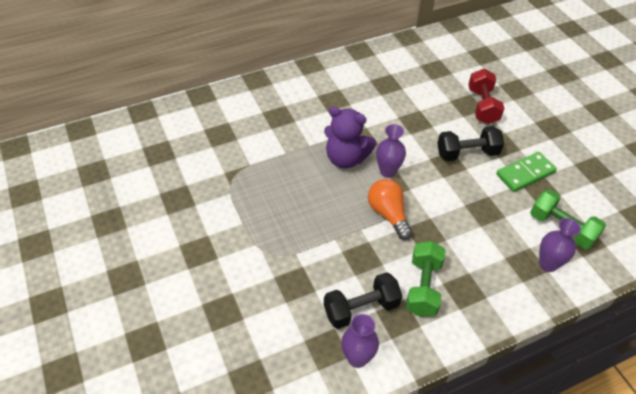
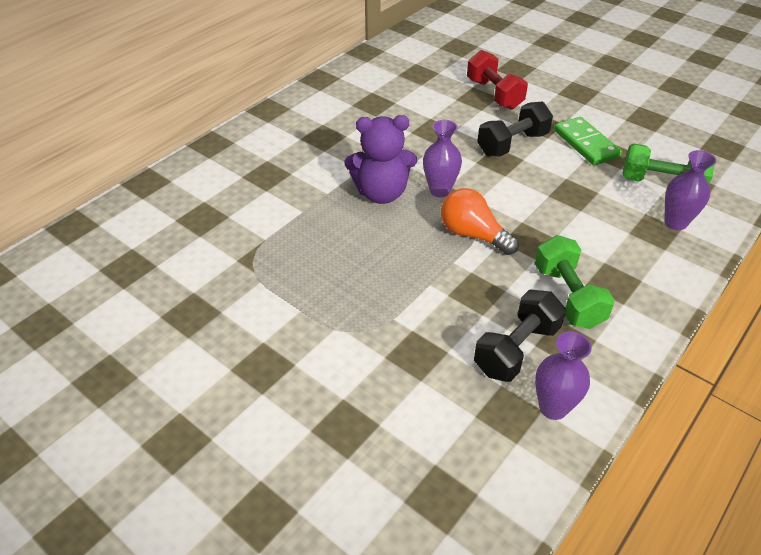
camera: 25 degrees left, 5 degrees down
green domino [496,152,557,192] -> green domino turned 60 degrees counterclockwise [554,117,622,165]

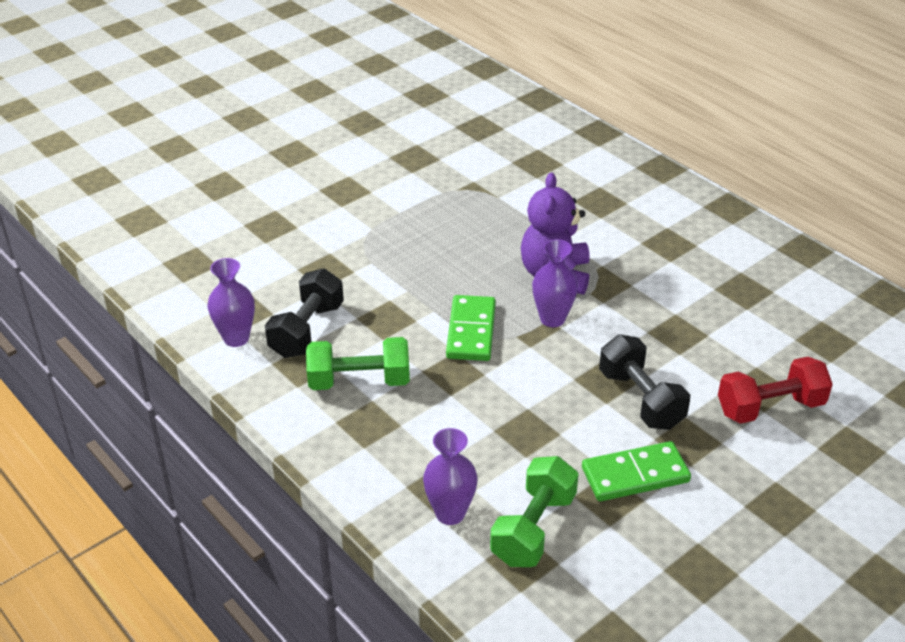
camera: 100 degrees right, 5 degrees down
orange light bulb [441,188,519,255] -> green domino [446,295,496,361]
black dumbbell [474,289,566,382] -> black dumbbell turned 60 degrees clockwise [265,269,344,358]

